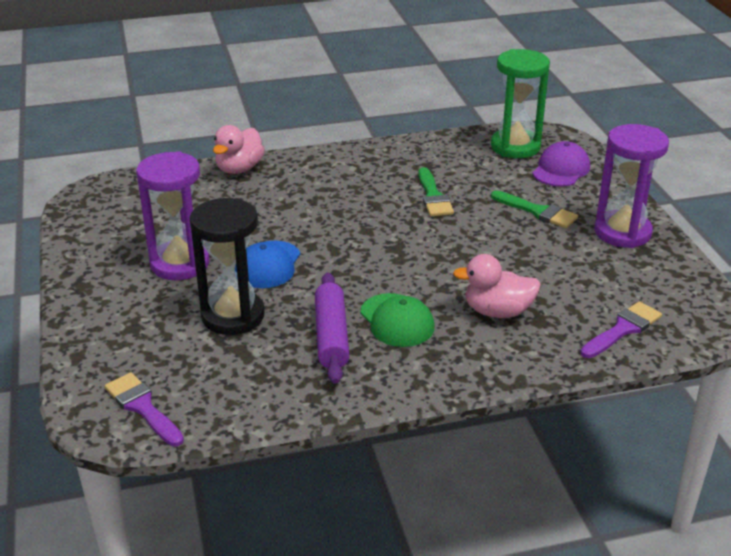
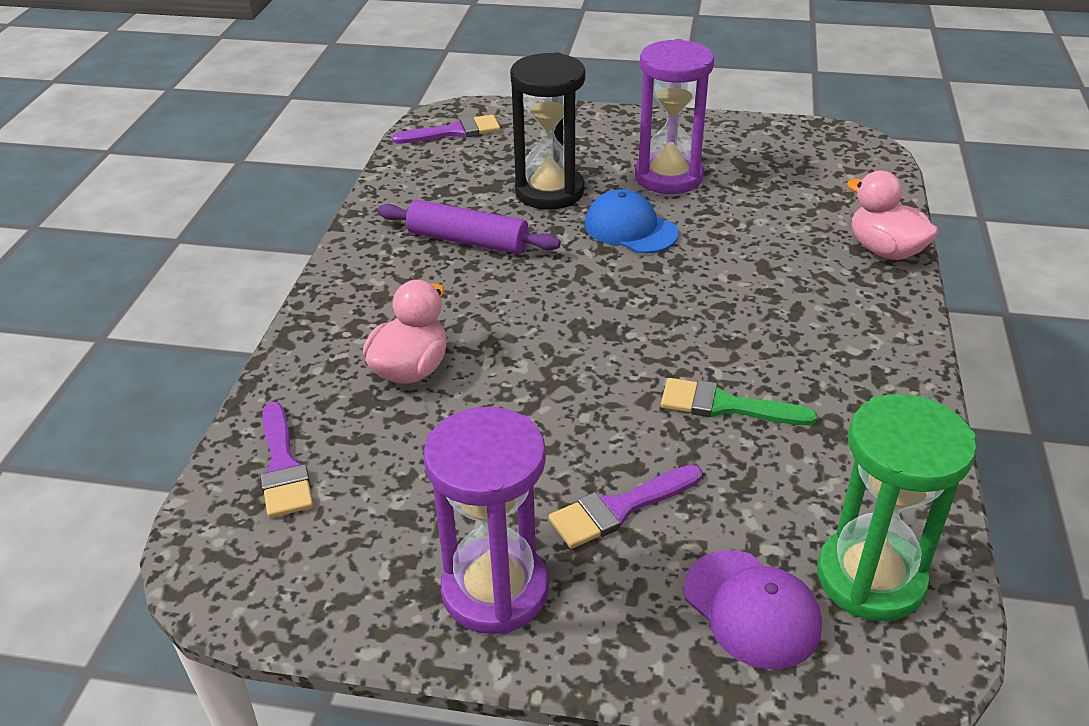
camera: 115 degrees right, 5 degrees up
green cap [360,293,435,347] -> none
green brush [491,191,578,228] -> purple brush [549,465,702,549]

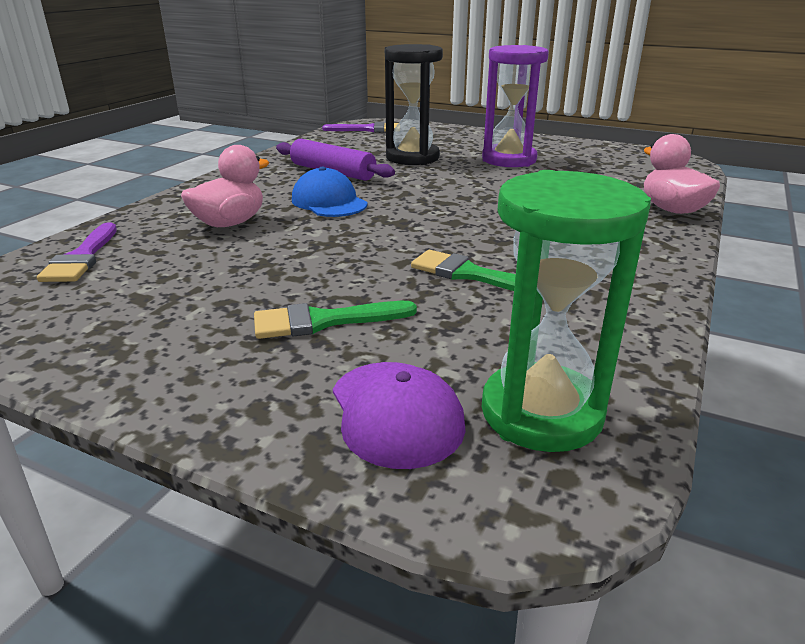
camera: 15 degrees right, 10 degrees down
purple hourglass [424,407,549,634] -> none
purple brush [549,465,702,549] -> green brush [254,301,417,339]
blue cap [585,189,679,253] -> blue cap moved to [292,167,368,217]

